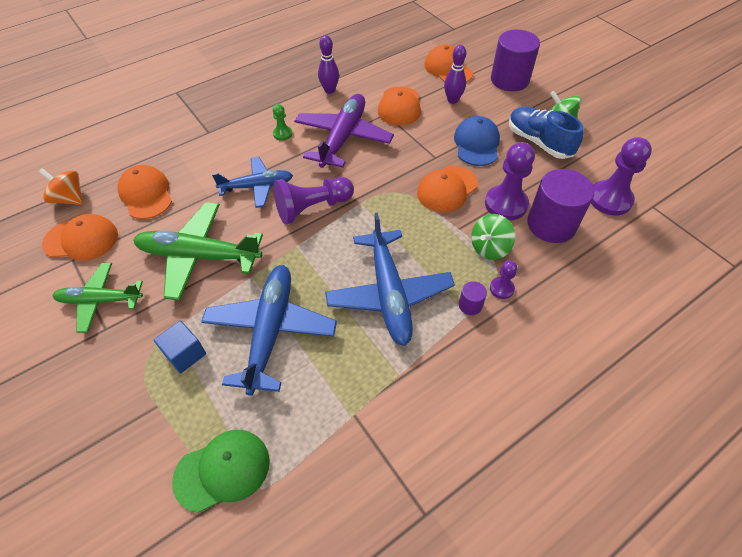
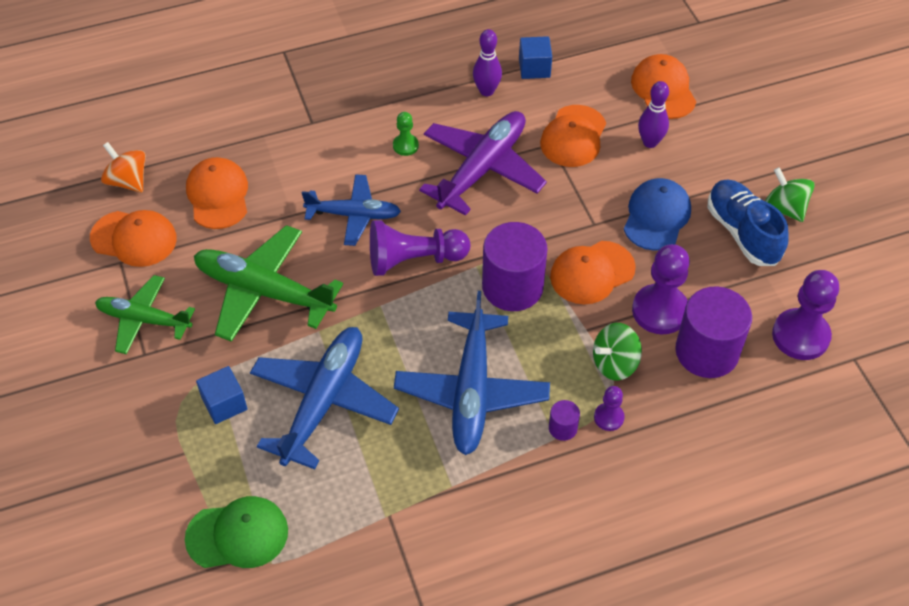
camera: 15 degrees right, 0 degrees up
purple cylinder [491,29,540,91] -> purple cylinder moved to [482,222,548,311]
none -> blue cube [519,36,552,79]

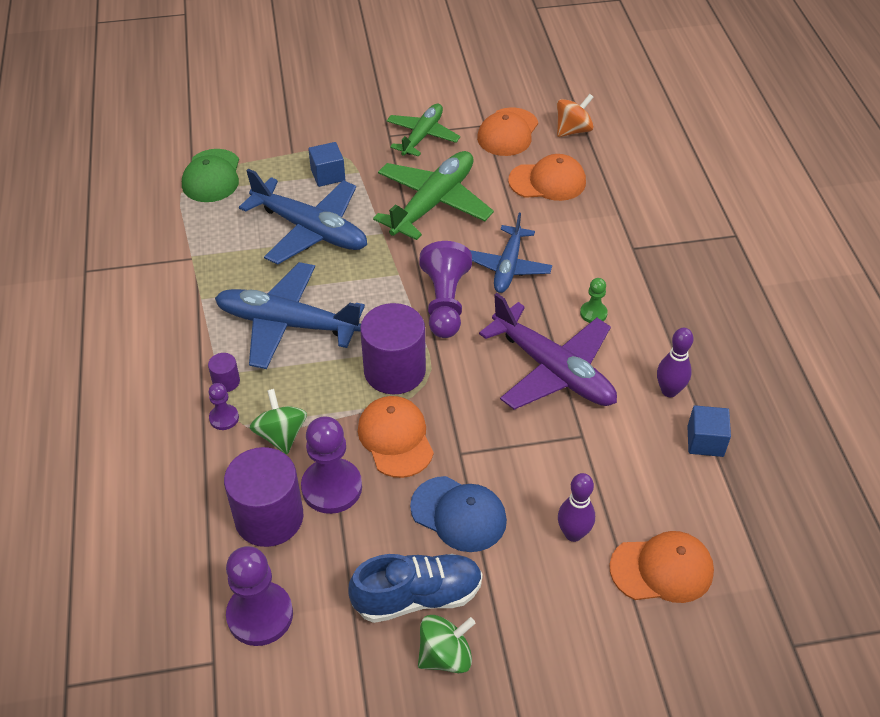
camera: 100 degrees right, 5 degrees down
orange cap [540,105,606,167] -> none

